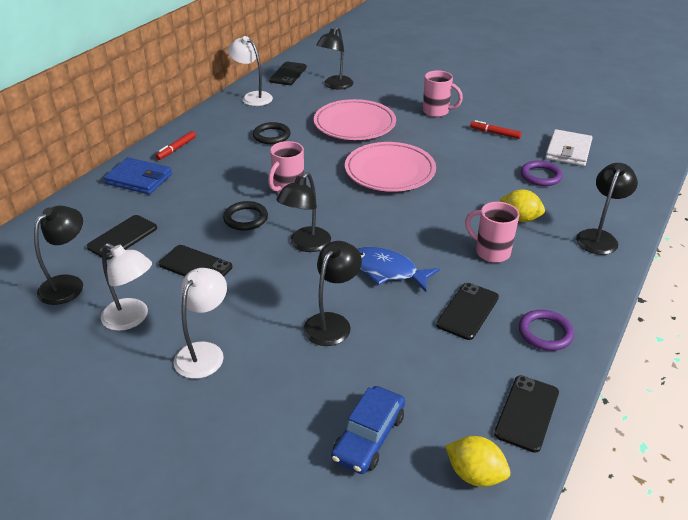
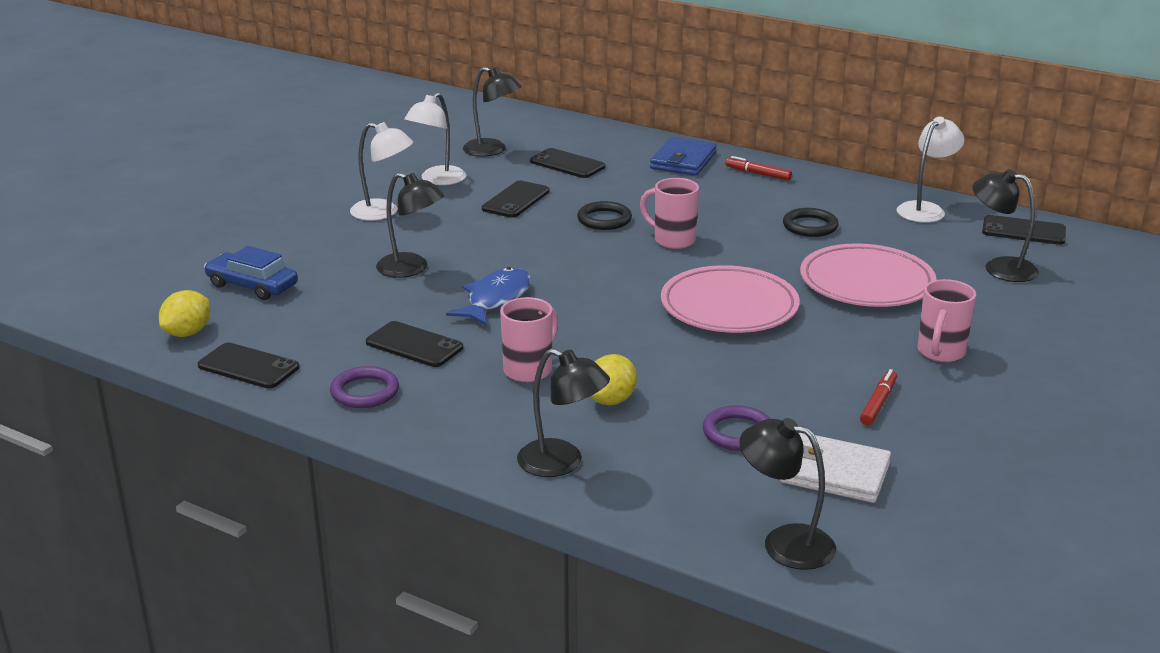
camera: 90 degrees right, 10 degrees down
black lamp [276,172,331,252] -> black lamp moved to [740,418,836,570]

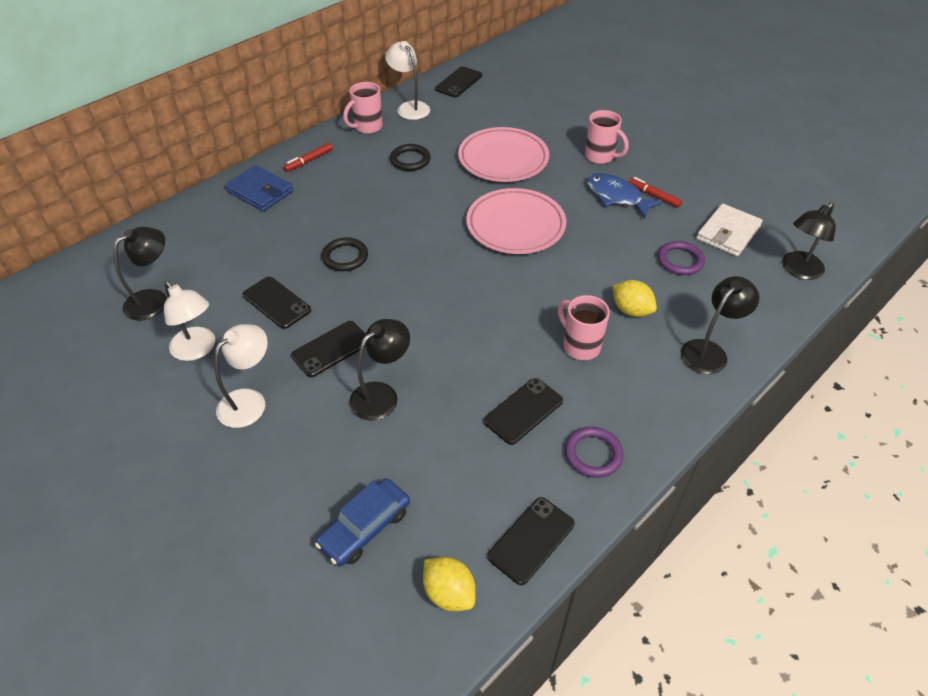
camera: 75 degrees left, 20 degrees up
blue fish [446,267,531,326] -> blue fish moved to [587,173,663,219]
black phone [530,148,605,178] -> black phone moved to [291,321,366,377]
pink mug [640,178,699,249] -> pink mug moved to [343,82,383,134]
black lamp [973,169,1039,282] -> none

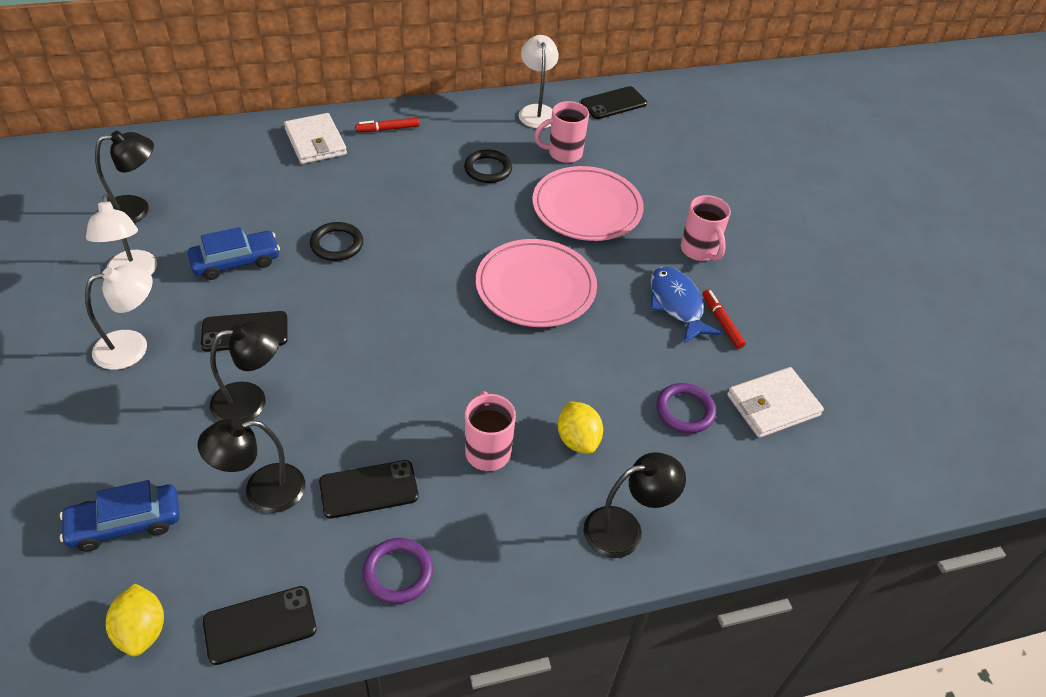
camera: 25 degrees right, 0 degrees up
blue wallet [225,165,293,211] -> white wallet [284,113,347,164]
black phone [242,277,311,329] -> blue car [188,227,280,280]
pink mug [343,82,383,134] -> pink mug moved to [534,101,589,163]
black lamp [782,202,836,280] -> black lamp moved to [198,419,305,513]

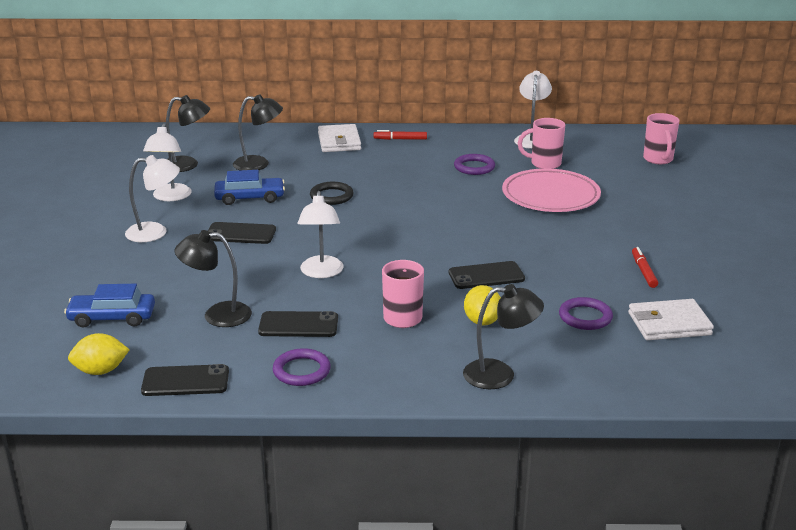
camera: 20 degrees right, 20 degrees down
yellow lemon [106,584,164,657] -> yellow lemon turned 75 degrees clockwise [68,333,130,375]
black lamp [210,322,280,422] -> black lamp moved to [233,94,283,170]
black ring [464,149,512,183] -> purple ring [454,154,495,175]
pink plate [476,239,597,327] -> none
black phone [581,86,647,119] -> black phone moved to [449,261,525,289]
blue fish [650,267,722,343] -> none
pink mug [681,195,731,261] -> pink mug moved to [643,113,679,164]
none -> white lamp [298,191,344,278]

